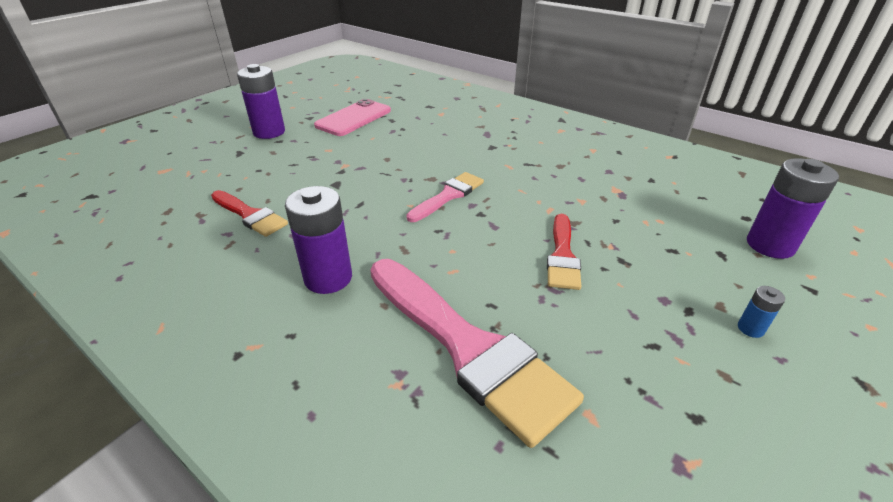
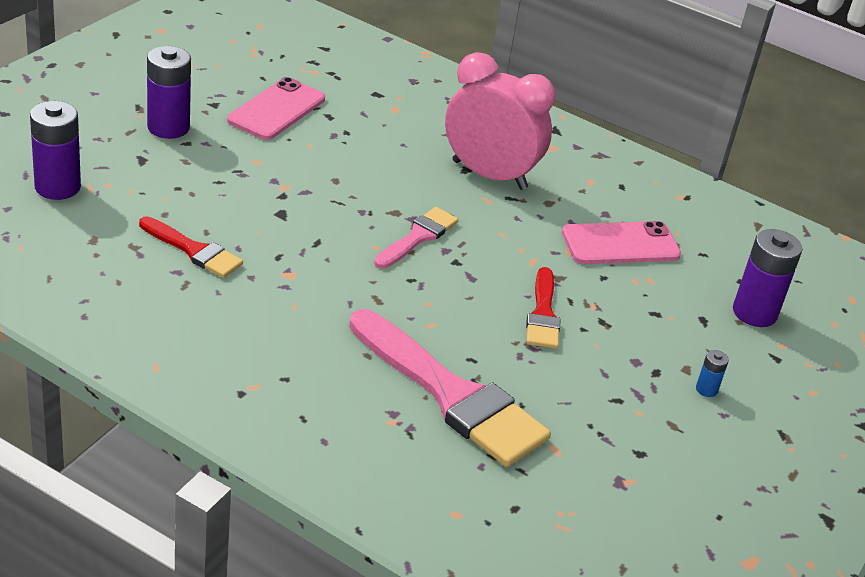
camera: 10 degrees left, 0 degrees up
purple battery [285,186,352,294] -> purple battery moved to [30,101,81,200]
none -> pink clock [445,52,555,190]
none -> pink phone [562,221,681,264]

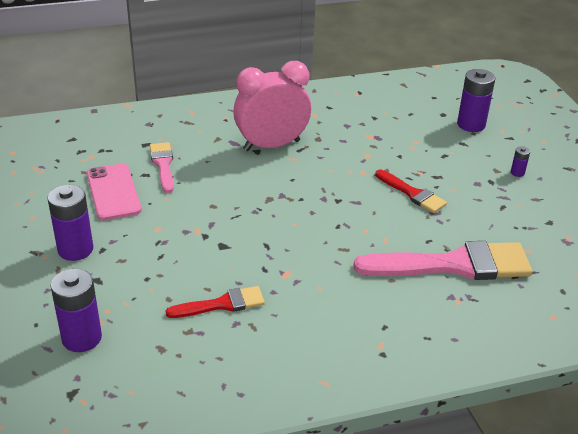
camera: 45 degrees left, 0 degrees up
pink brush [374,207,458,269] -> pink brush moved to [150,142,174,193]
pink phone [562,221,681,264] -> none
blue battery [696,350,729,397] -> purple battery [511,146,530,177]

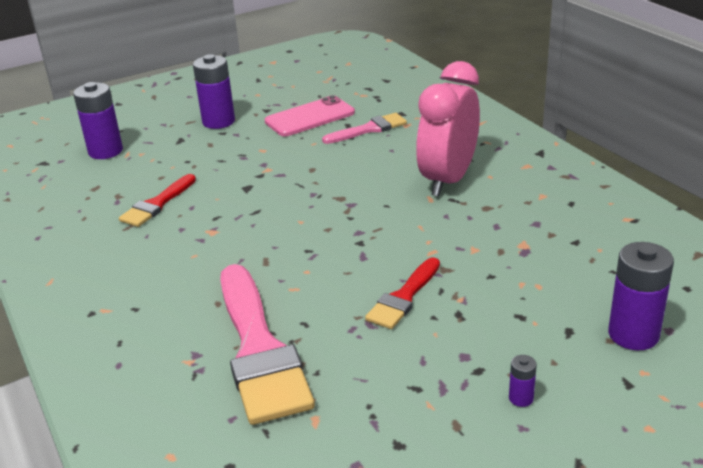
camera: 80 degrees right, 5 degrees down
red brush [166,286,265,318] -> red brush turned 60 degrees clockwise [119,174,196,227]
pink clock [233,61,311,151] -> pink clock turned 120 degrees counterclockwise [416,61,480,196]

